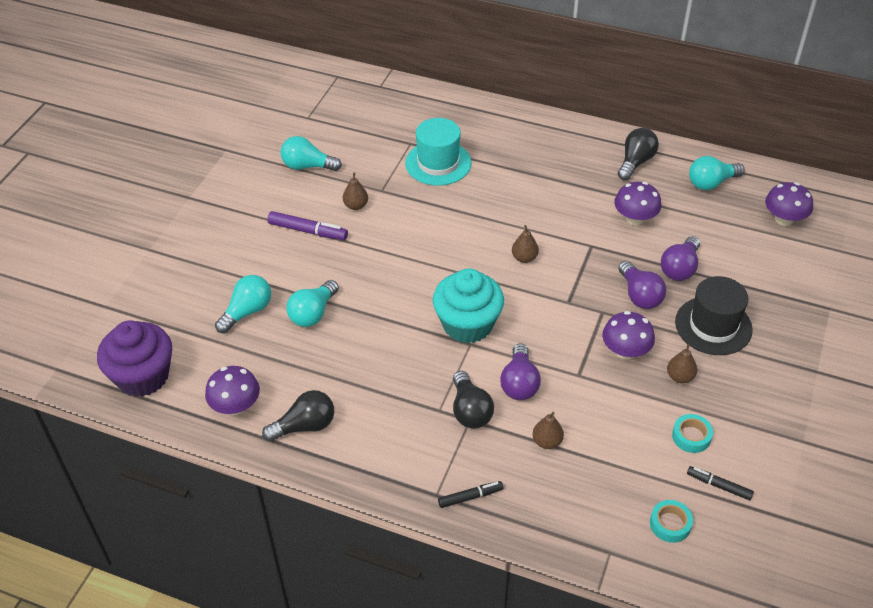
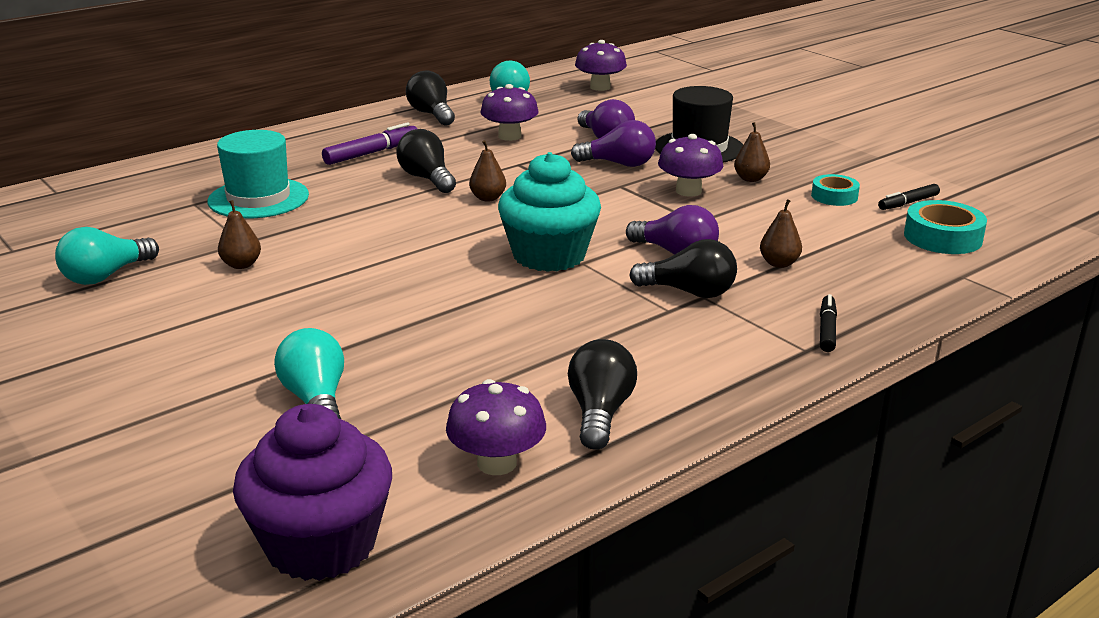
camera: 60 degrees left, 20 degrees down
purple marker [267,211,348,240] -> purple marker moved to [322,122,417,165]
turquoise light bulb [286,280,339,327] -> none
turquoise tape [650,500,693,543] -> turquoise tape [904,200,987,254], size x1.54
none -> black light bulb [396,129,456,193]

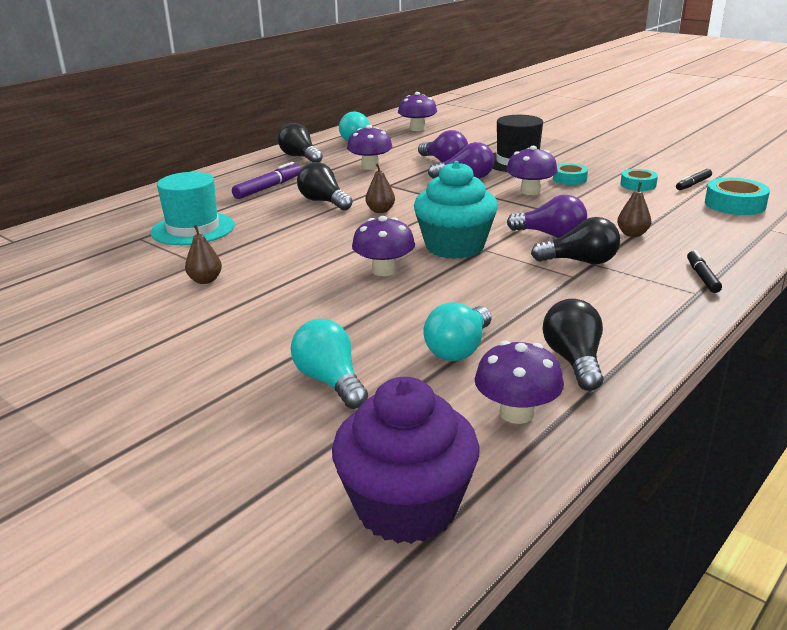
camera: 10 degrees left, 0 degrees up
turquoise light bulb [55,227,159,285] -> turquoise light bulb moved to [424,302,492,361]
brown pear [734,122,770,182] -> turquoise tape [553,163,588,185]
none -> purple mushroom [352,216,415,276]

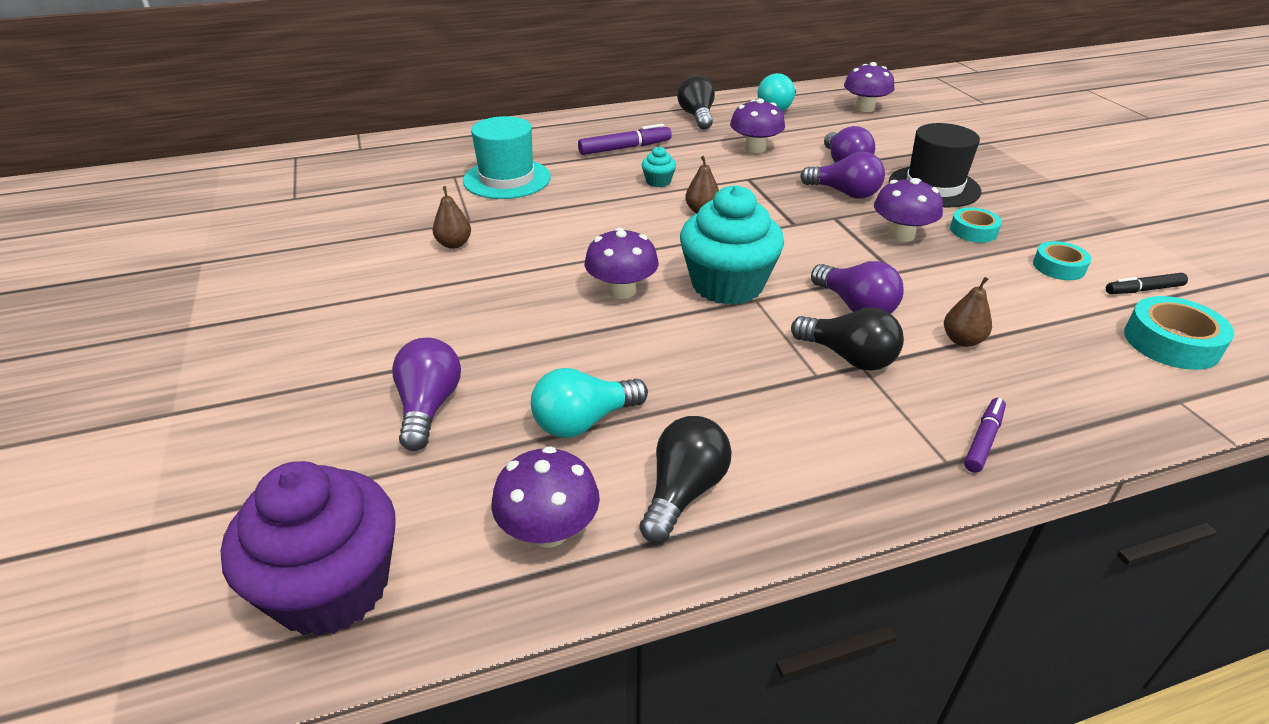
camera: 30 degrees right, 10 degrees up
turquoise light bulb [291,319,368,409] -> purple light bulb [392,338,461,451]
black light bulb [297,162,353,210] -> turquoise cupcake [642,146,676,187]
black marker [687,250,722,293] -> purple marker [964,398,1006,473]

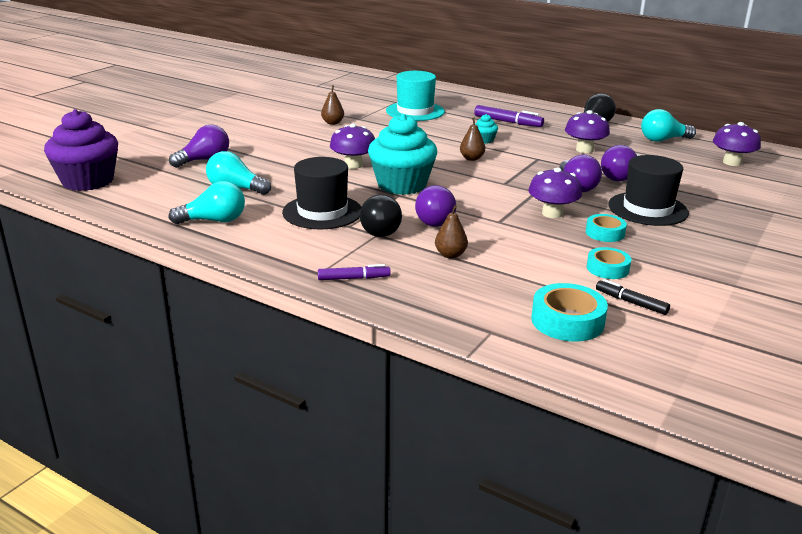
camera: 50 degrees right, 10 degrees down
purple mushroom [491,446,600,548] -> none
black light bulb [639,416,732,543] -> turquoise light bulb [169,181,245,224]
none -> black hat [282,157,361,229]

